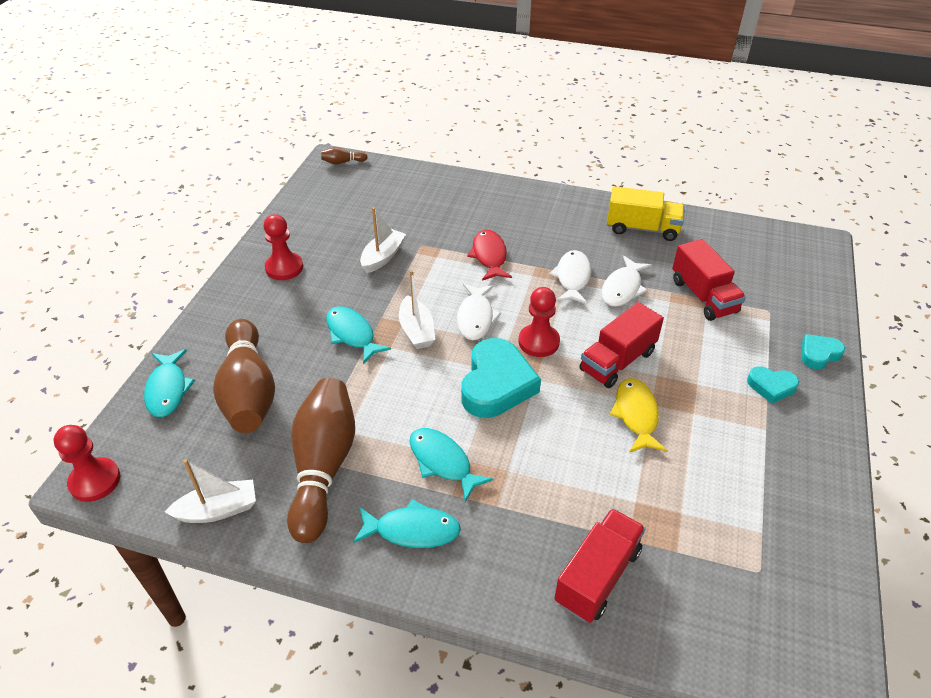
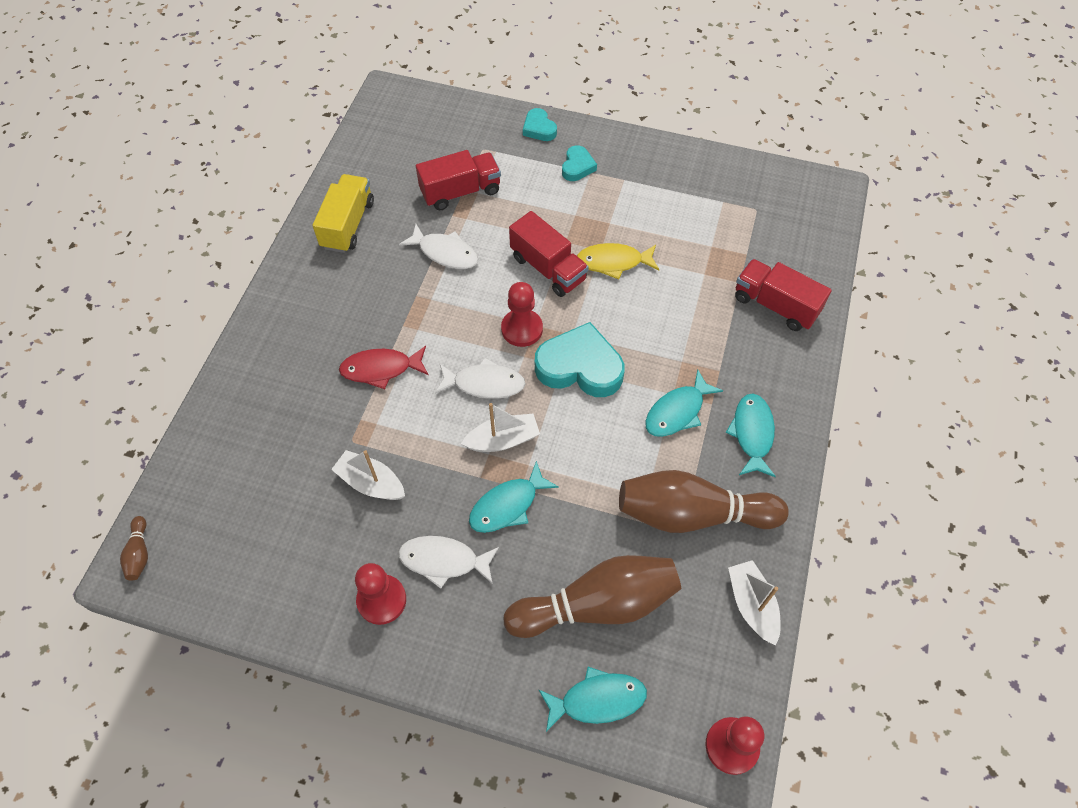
camera: 90 degrees left, 15 degrees up
white fish [549,250,591,305] -> white fish moved to [398,536,499,589]

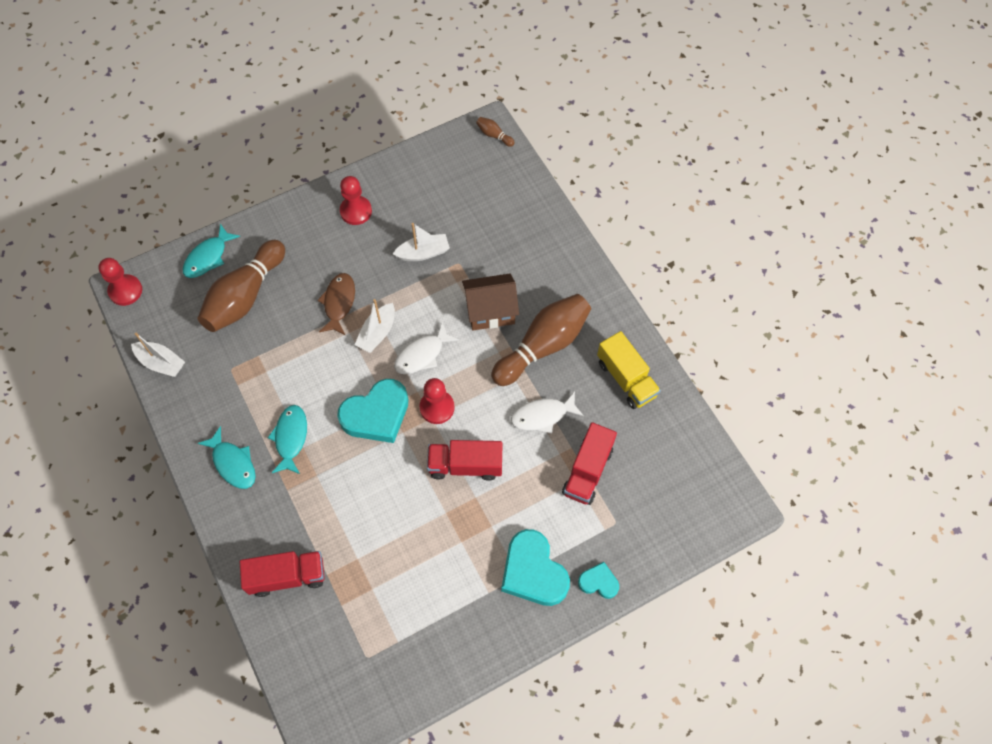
camera: 135 degrees right, 5 degrees up
red fish [339,346,428,389] -> brown house [462,273,519,330]
white fish [398,536,499,589] -> none
turquoise fish [469,461,559,533] -> brown fish [317,273,355,335]
turquoise heart [562,145,597,181] -> turquoise heart [501,529,570,606], size x1.92
yellow fish [577,243,659,280] -> none
brown bowling pin [619,470,789,533] -> brown bowling pin moved to [491,294,591,386]

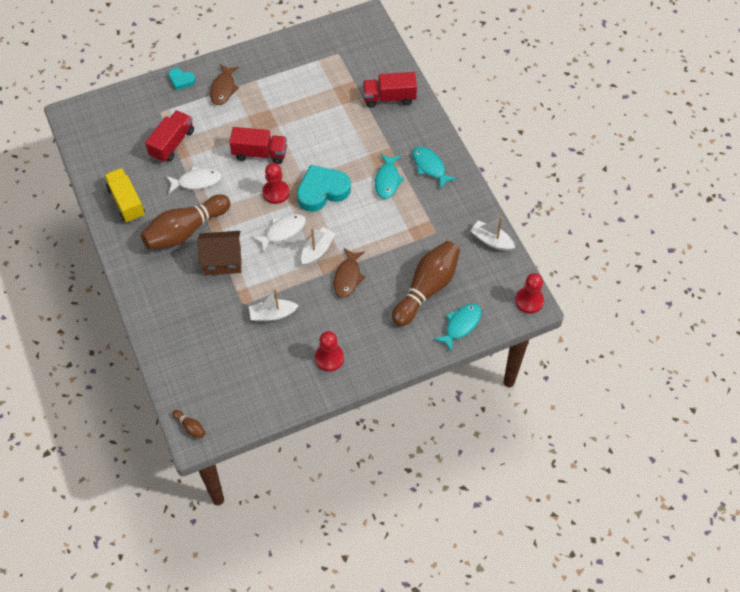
camera: 175 degrees left, 5 degrees down
turquoise heart [501,529,570,606] -> brown fish [210,64,239,105]

